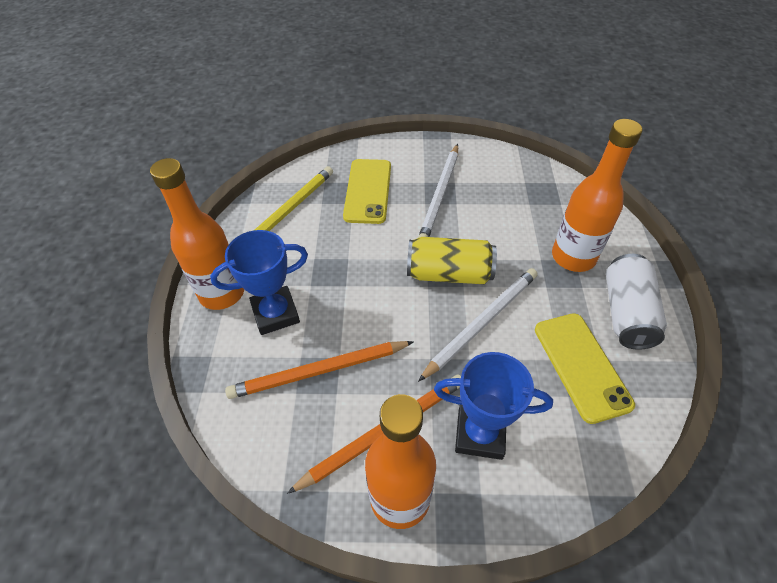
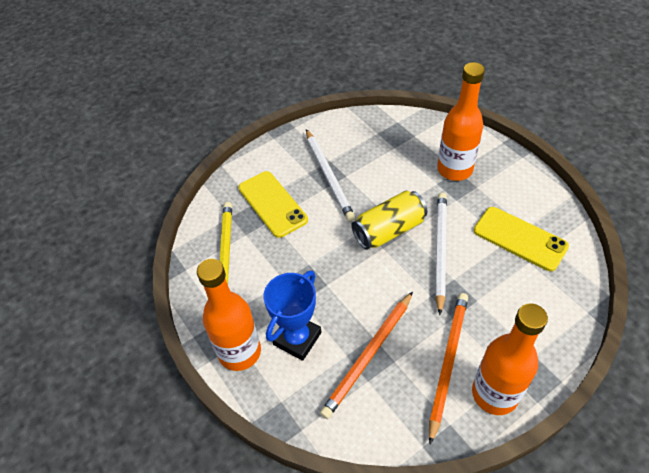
camera: 35 degrees left, 0 degrees up
blue trophy [434,352,553,460] -> none
white can [606,254,667,349] -> none

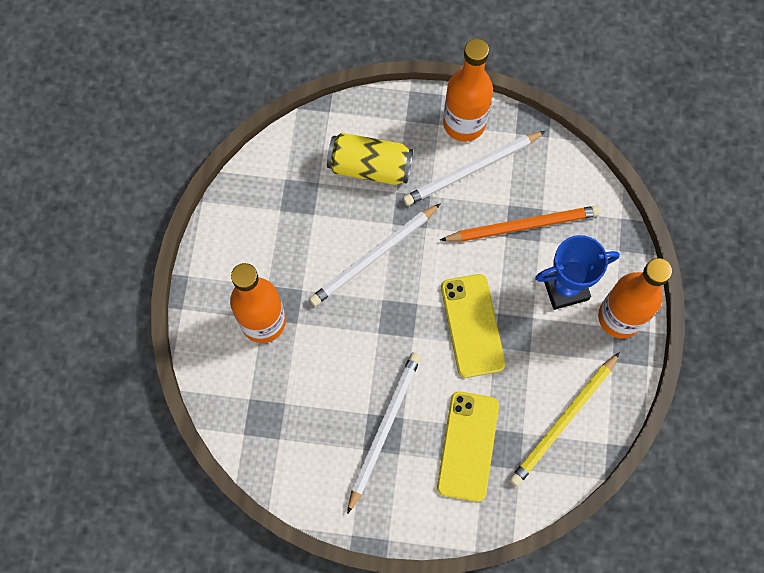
camera: 140 degrees left, 20 degrees up
yellow can [351,191,427,250] -> yellow can moved to [327,133,413,185]
orange pencil [429,293,468,445] -> white pencil [403,131,545,206]
yellow phone [474,207,569,271] -> yellow phone moved to [441,274,505,378]

